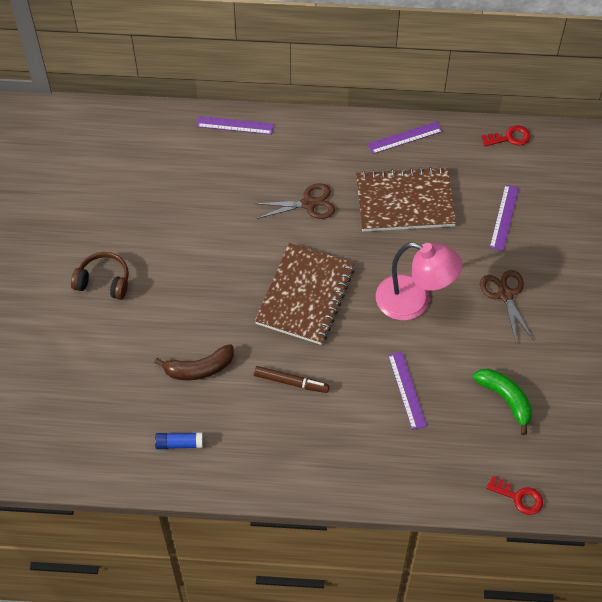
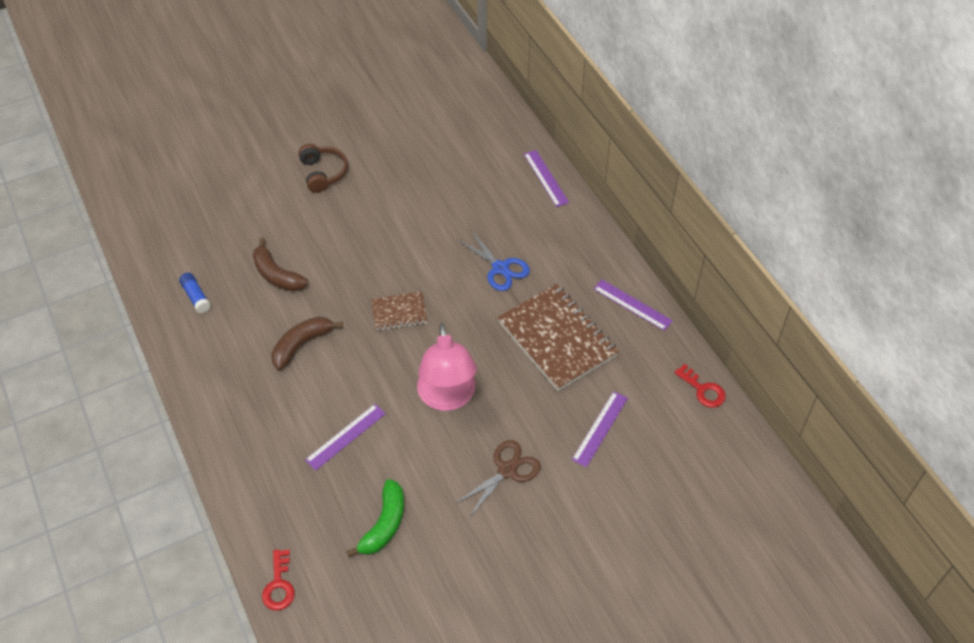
camera: 60 degrees right, 5 degrees down
brown scissors [254,183,335,219] -> blue scissors [457,229,530,291]
brown marker [254,366,330,393] -> brown banana [272,316,343,370]
brown notebook [255,243,355,345] -> brown notebook [371,291,427,331], size x0.51
purple ruler [489,184,519,251] -> purple ruler turned 45 degrees counterclockwise [572,391,628,467]

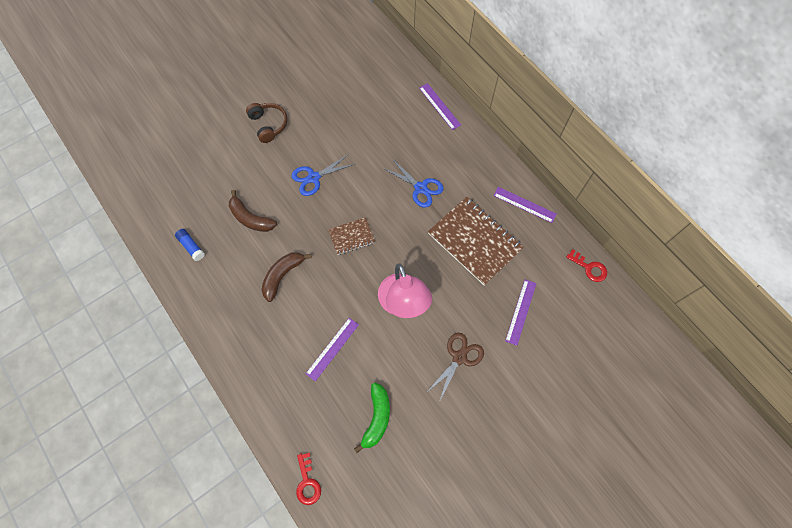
camera: 10 degrees left, 15 degrees up
none -> blue scissors [292,154,355,196]

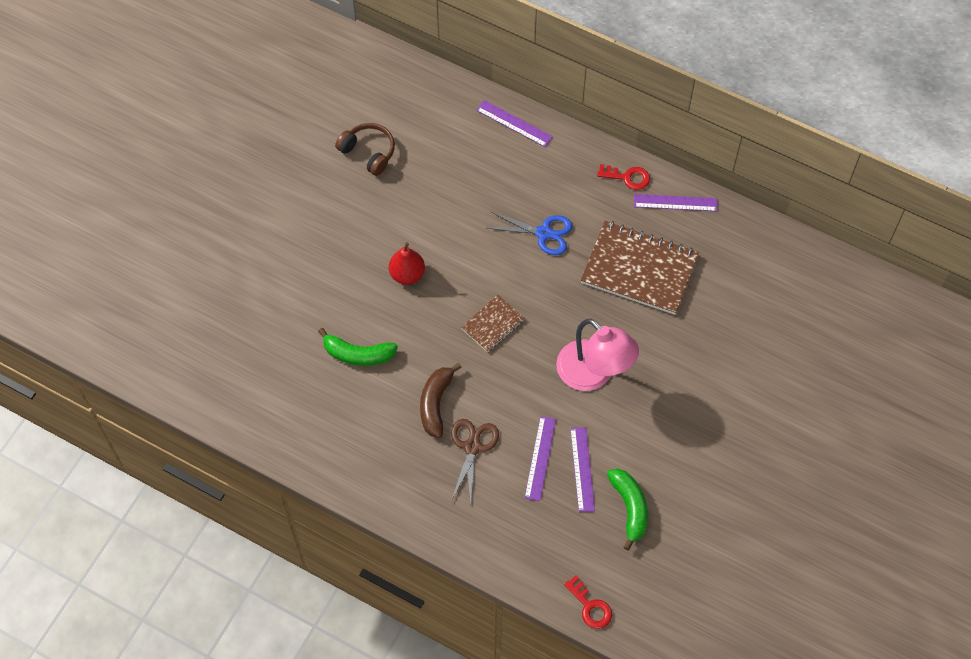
camera: 25 degrees left, 5 degrees down
blue glue stick [175,229,205,261] -> none
brown banana [229,190,277,232] -> green banana [318,328,398,366]
brown headphones [246,103,287,143] -> brown headphones moved to [335,123,395,176]
blue scissors [292,154,355,196] -> red pear [389,242,425,285]
brown scissors [426,333,484,402] -> brown scissors moved to [451,419,499,503]
purple ruler [505,279,537,346] -> purple ruler moved to [570,427,595,512]
red key [566,249,607,282] -> red key moved to [597,164,650,190]

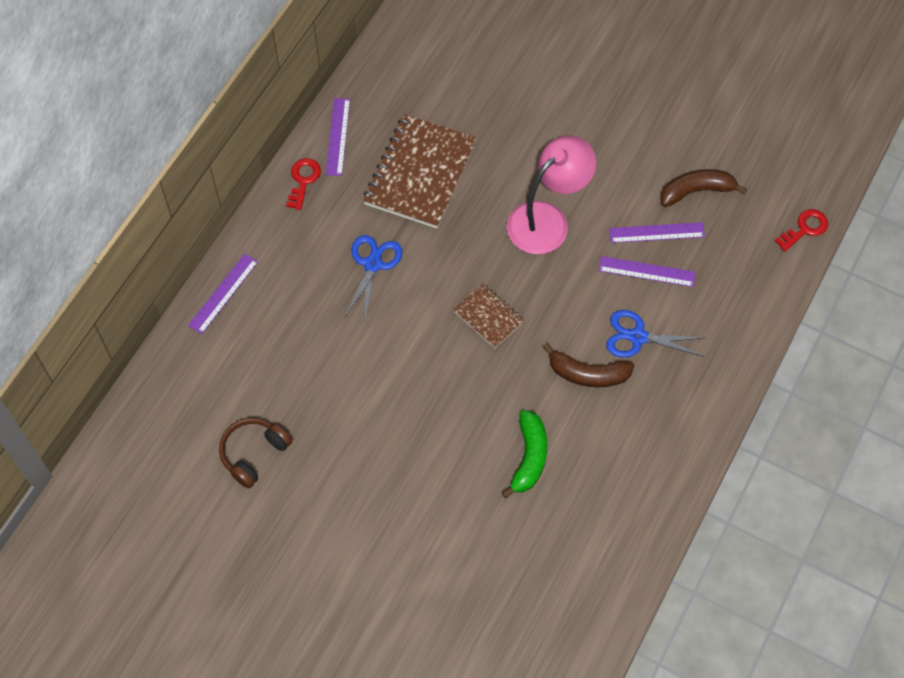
camera: 90 degrees left, 0 degrees up
red pear [389,242,425,285] -> none
brown scissors [451,419,499,503] -> blue scissors [606,310,704,357]
green banana [607,469,648,551] -> brown banana [660,169,747,207]

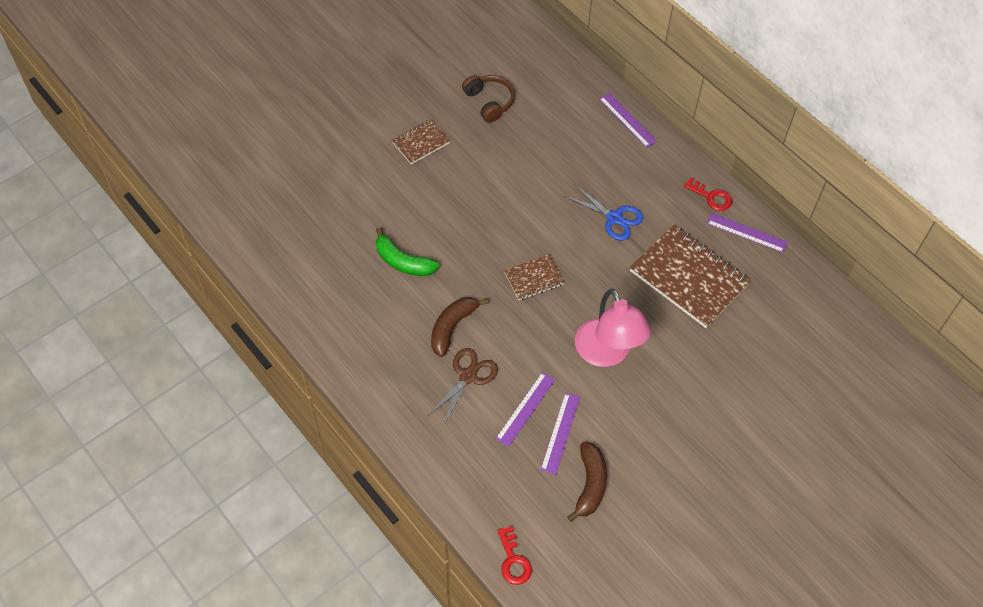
camera: 110 degrees right, 5 degrees down
blue scissors [606,310,704,357] -> brown scissors [428,348,498,427]
none -> brown notebook [392,119,450,164]

